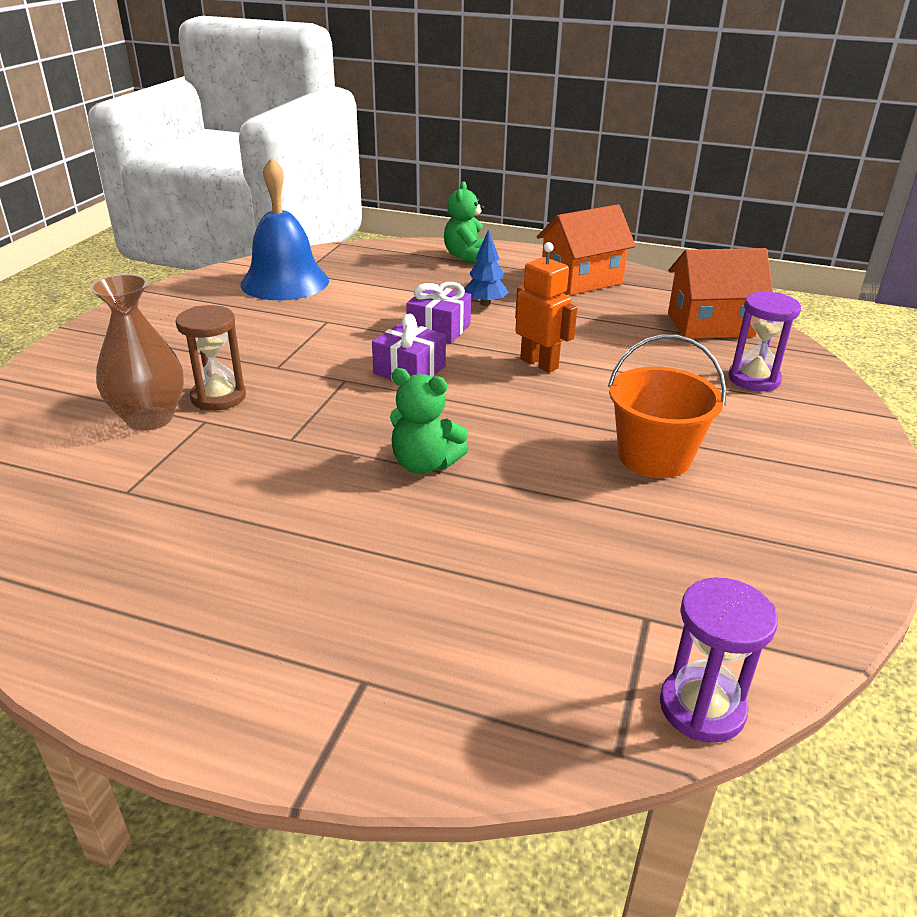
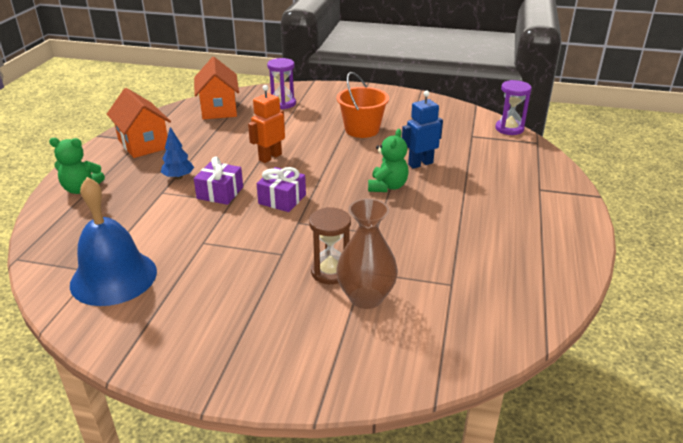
camera: 95 degrees left, 0 degrees up
none -> blue robot [402,91,443,169]

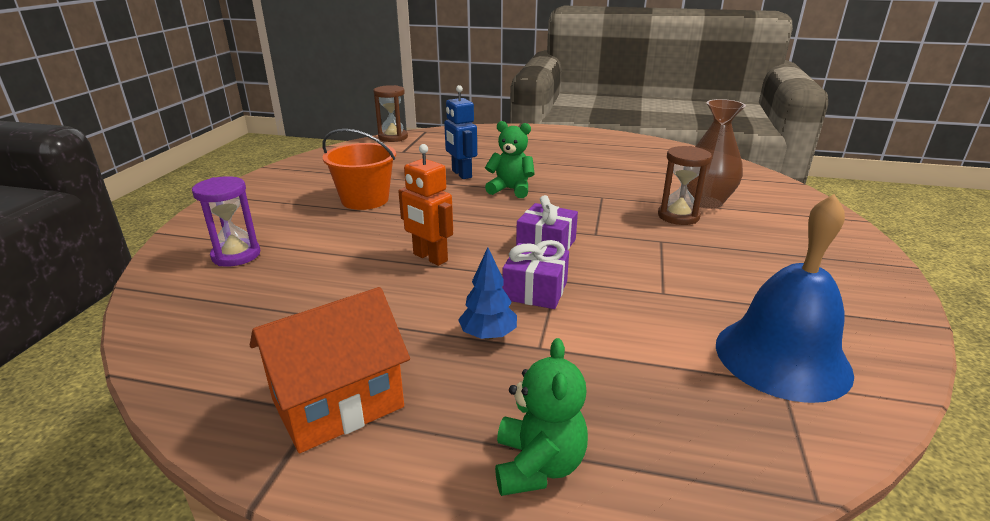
camera: 90 degrees left, 5 degrees down
orange house [194,57,239,119] -> none
purple hourglass [495,80,532,135] -> brown hourglass [373,85,408,142]

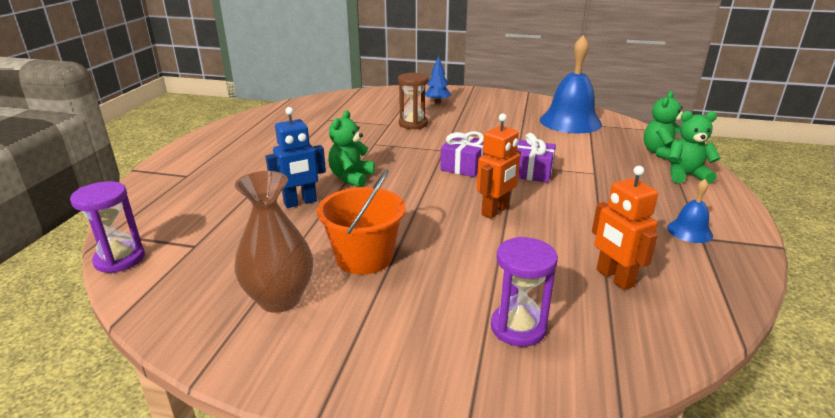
camera: 90 degrees left, 0 degrees up
orange house [250,287,410,453] -> blue bell [667,179,713,243]
brown hourglass [373,85,408,142] -> purple hourglass [70,181,145,273]
blue tree [458,247,517,340] -> blue tree moved to [425,56,451,104]
brown vase [687,99,746,209] -> brown vase moved to [234,171,313,313]
none -> orange robot [592,166,658,290]
none -> green teddy bear [644,91,683,160]

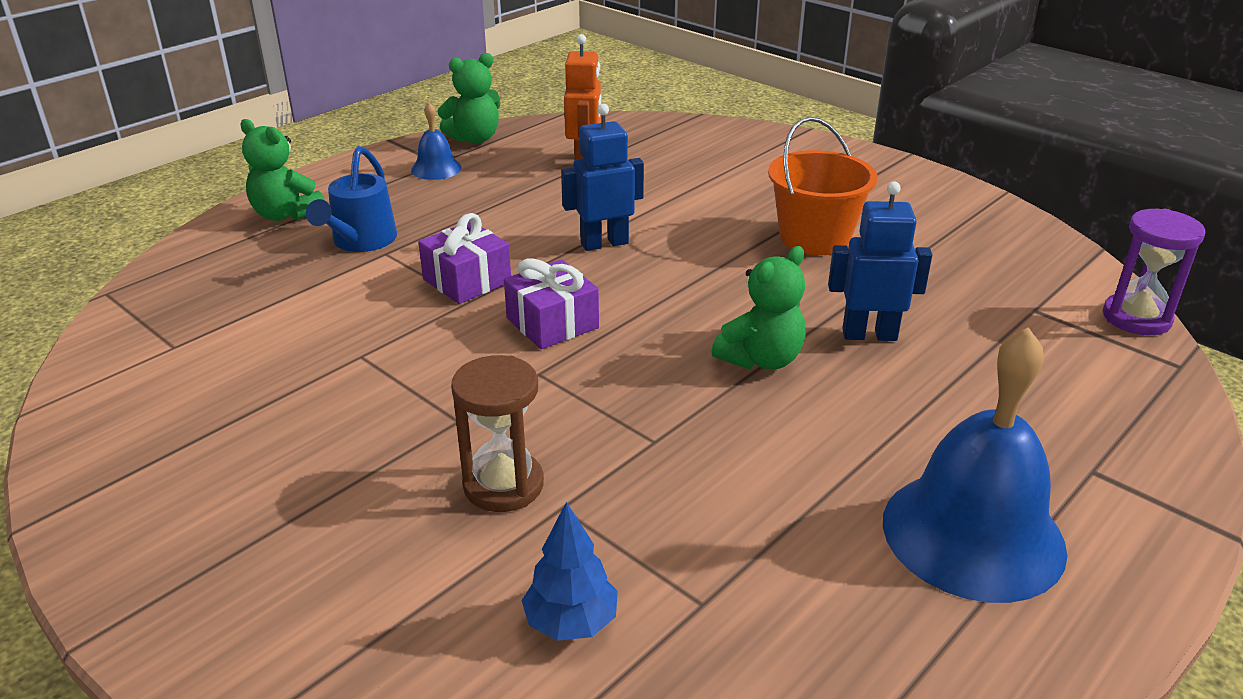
camera: 150 degrees left, 5 degrees up
brown vase [234,171,313,313] -> none
blue tree [425,56,451,104] -> blue tree moved to [521,502,618,641]
orange robot [477,113,521,219] -> blue robot [561,104,644,251]
purple hourglass [491,237,558,347] -> none
blue bell [540,35,602,133] -> blue bell moved to [883,327,1067,603]
green teddy bear [644,91,683,160] -> green teddy bear moved to [437,53,501,144]
none -> blue watering can [306,146,397,252]

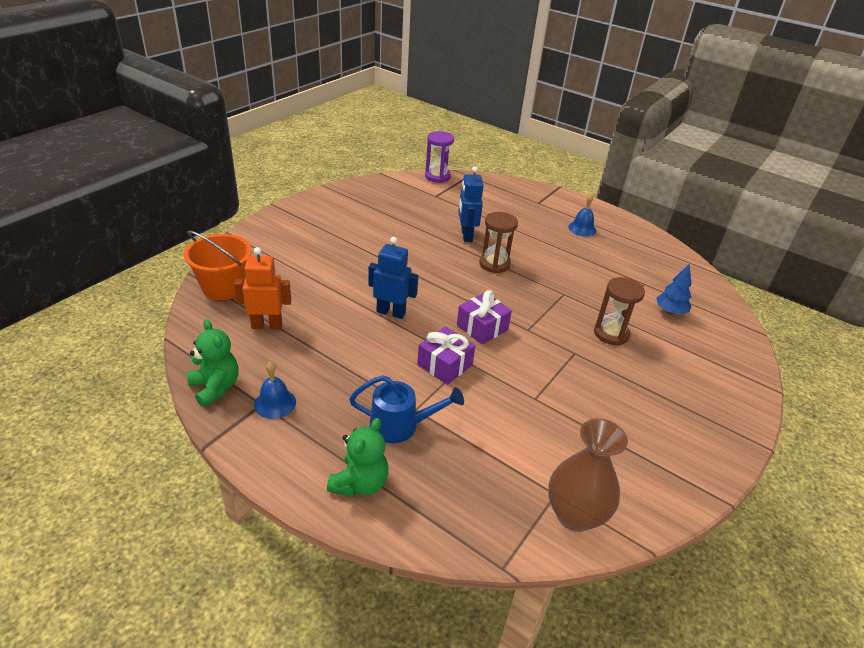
camera: 100 degrees left, 5 degrees up
blue robot [561,104,644,251] -> blue robot turned 135 degrees clockwise [368,237,418,319]
green teddy bear [711,246,806,370] -> brown hourglass [479,212,518,273]
orange bucket [768,117,878,255] -> orange bucket moved to [184,230,252,300]
blue bell [883,327,1067,603] -> blue bell [568,194,596,237], size x0.47
none -> brown vase [548,418,628,532]

